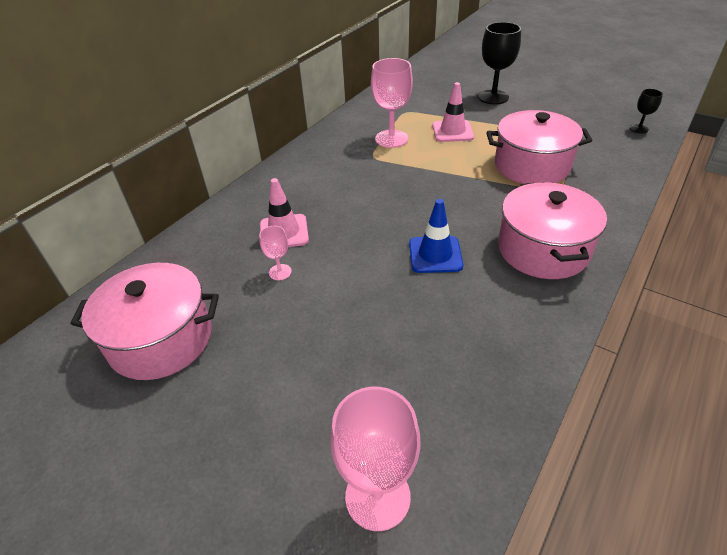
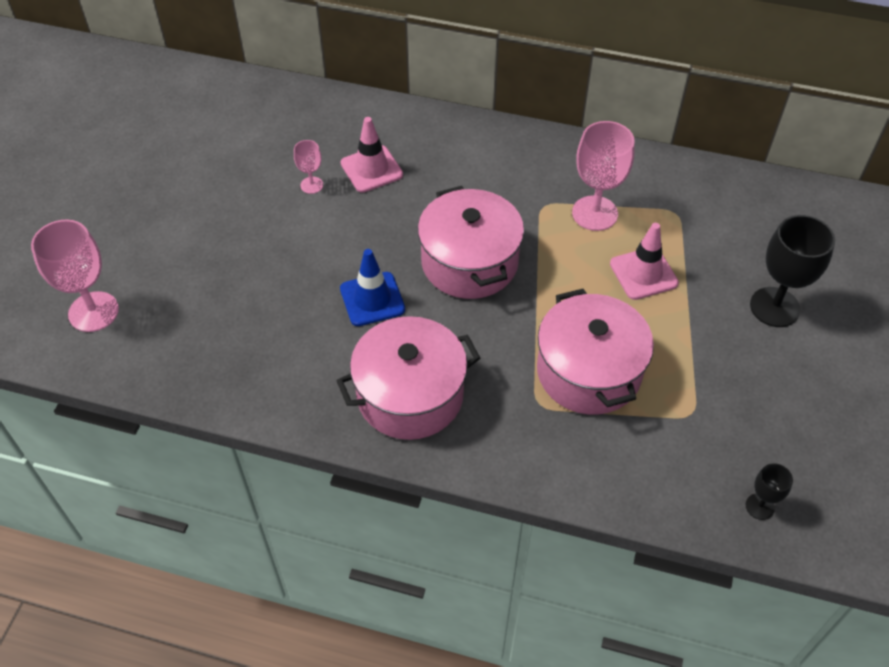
camera: 70 degrees right, 10 degrees up
pink pot [70,263,219,380] -> pink pot moved to [418,186,524,299]

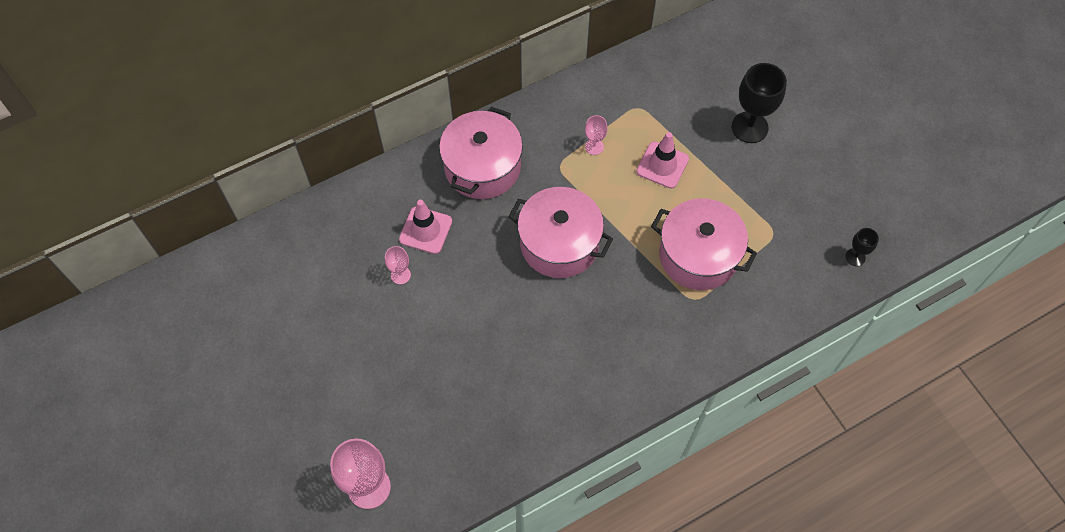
camera: 45 degrees left, 10 degrees up
pink pot [336,316,480,440] -> pink pot moved to [439,107,523,199]
blue traffic cone [340,249,405,326] -> none
pink goblet [572,121,635,231] -> pink goblet [585,115,608,155], size x0.51

